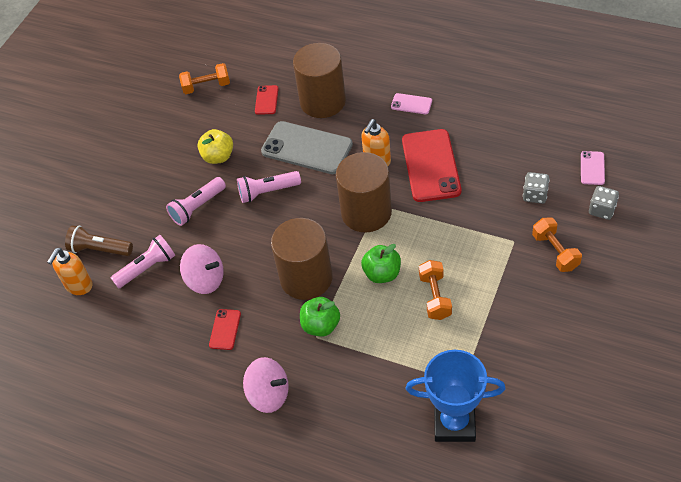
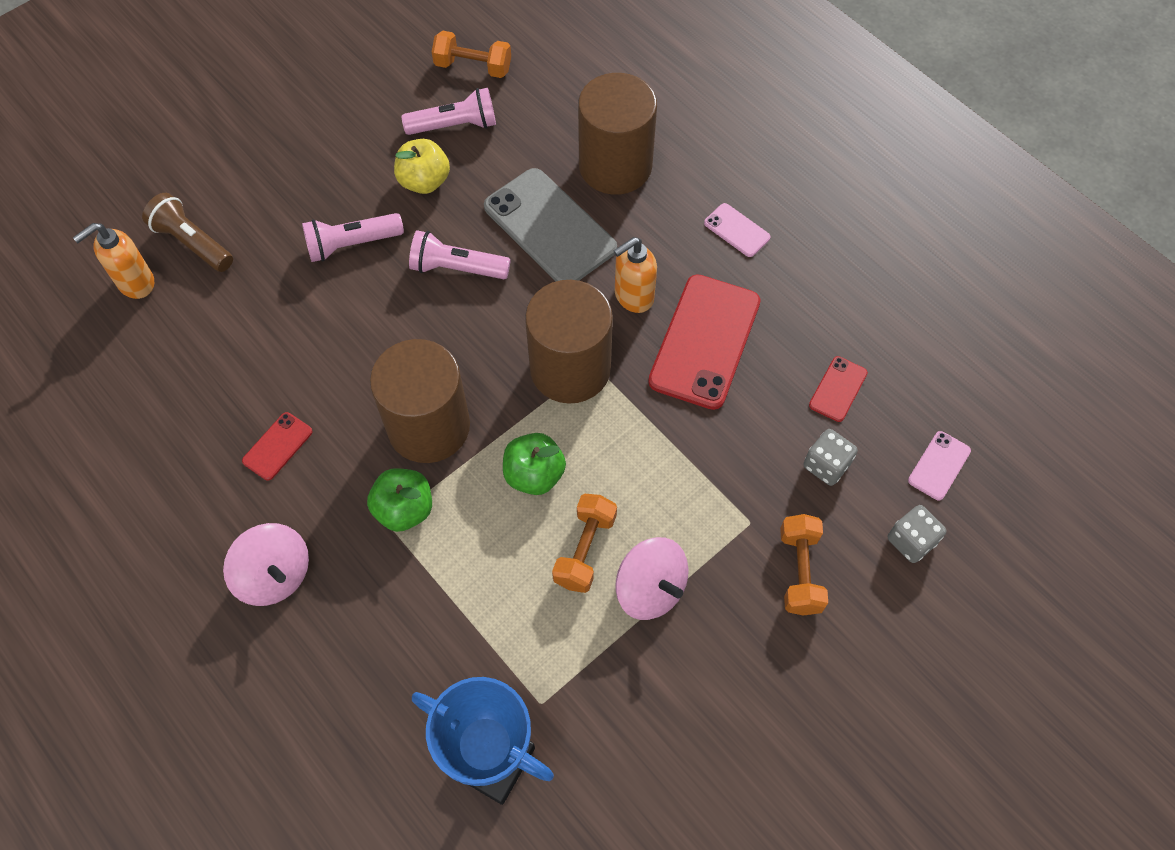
camera: 20 degrees right, 10 degrees up
pink flashlight [111,235,175,289] -> pink flashlight moved to [401,88,496,135]
pink spinning top [180,244,224,294] -> pink spinning top moved to [616,537,689,620]
red phone [255,85,279,115] -> red phone moved to [809,356,868,422]

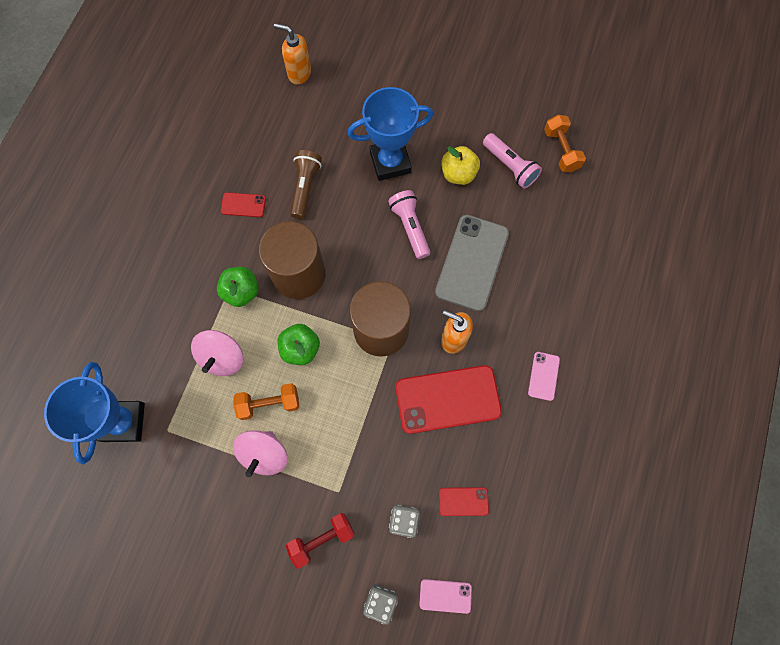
camera: 60 degrees right, 10 degrees up
brown flashlight [142,193,233,272] -> brown flashlight moved to [290,150,322,219]
pink spinning top [223,523,309,606] -> pink spinning top moved to [191,330,243,376]
pink flashlight [302,213,404,262] -> blue trophy [347,87,433,181]
brown cylinder [578,73,657,195] -> none
orange dumbbell [780,514,828,616] -> red dumbbell [286,513,355,569]

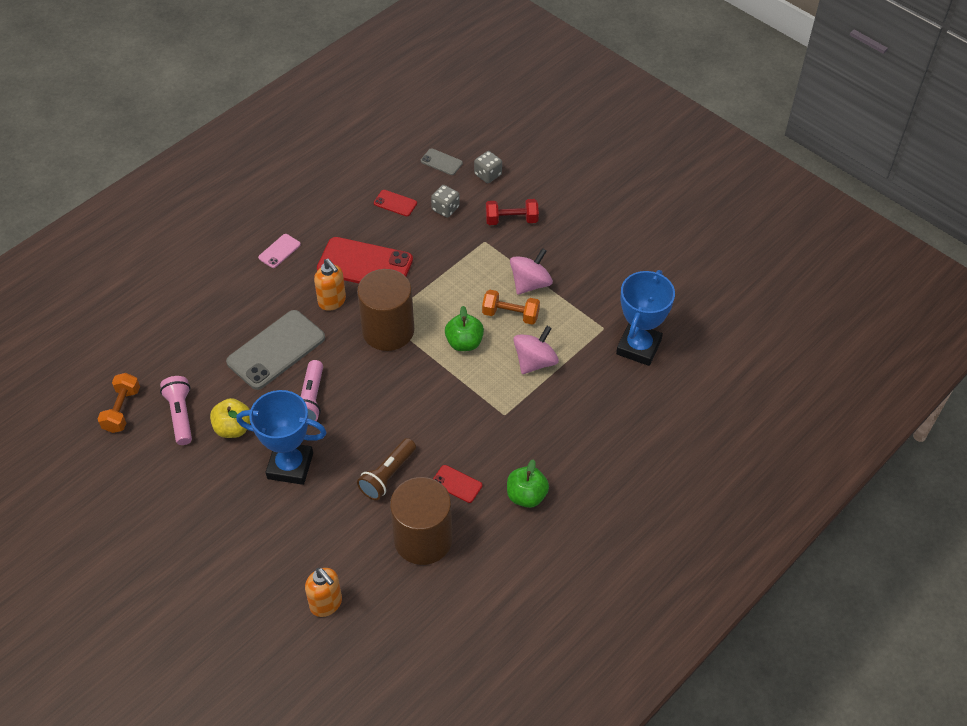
camera: 155 degrees left, 20 degrees down
green apple [217,267,259,307] -> green apple moved to [507,459,549,508]
brown cylinder [259,221,325,299] -> brown cylinder moved to [390,477,452,565]
pink phone [419,579,472,614] -> grey phone [421,148,463,175]

